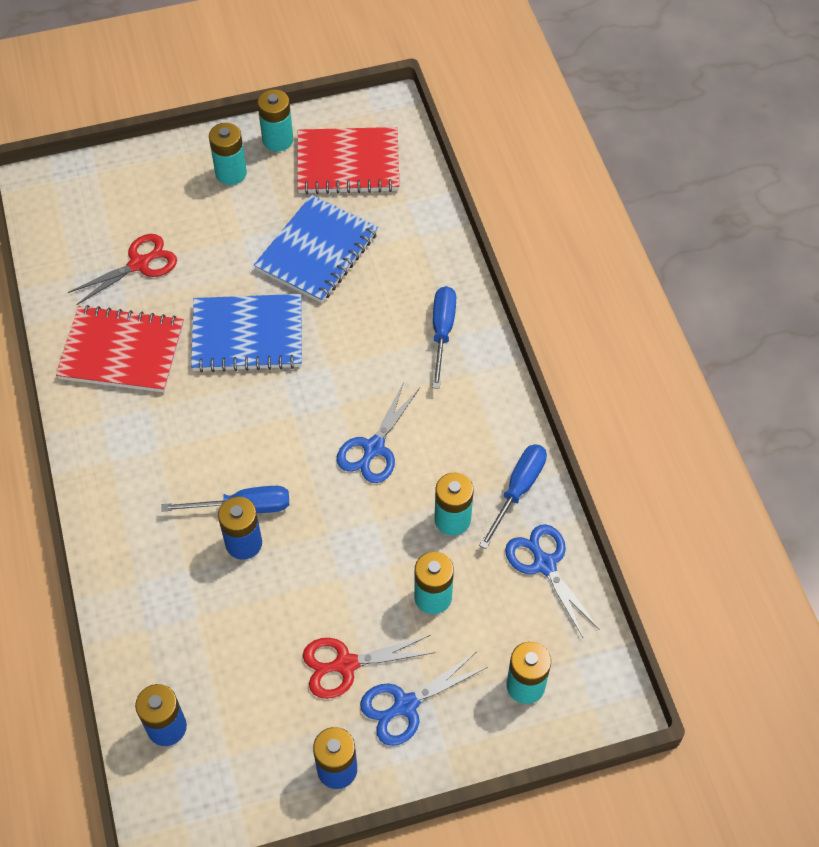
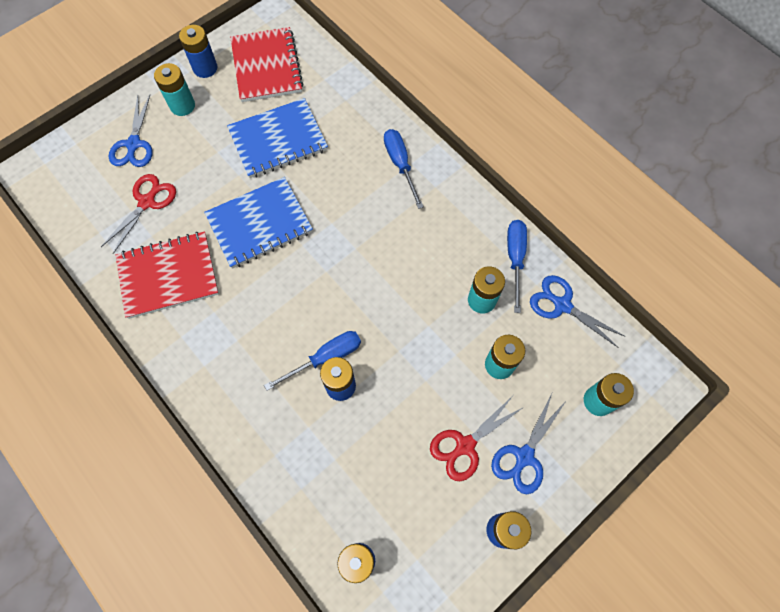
camera: 25 degrees left, 10 degrees up
blue notebook [254,195,378,303] -> blue notebook turned 60 degrees clockwise [227,98,328,178]
turquoise battery [257,89,293,152] -> blue battery [179,25,217,78]
red notebook [297,127,400,194] -> red notebook turned 75 degrees counterclockwise [230,27,303,102]
blue scissors [336,382,420,483] -> blue scissors moved to [109,95,152,167]

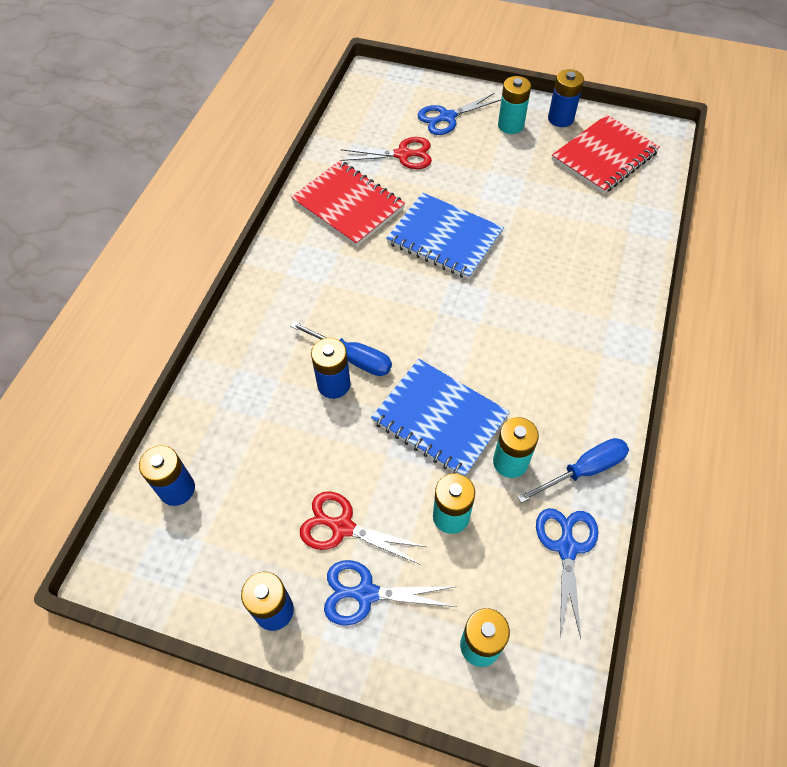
camera: 60 degrees right, 10 degrees down
blue notebook [227,98,328,178] -> blue notebook moved to [371,359,510,476]
blue screwdriver [384,129,424,209] -> none

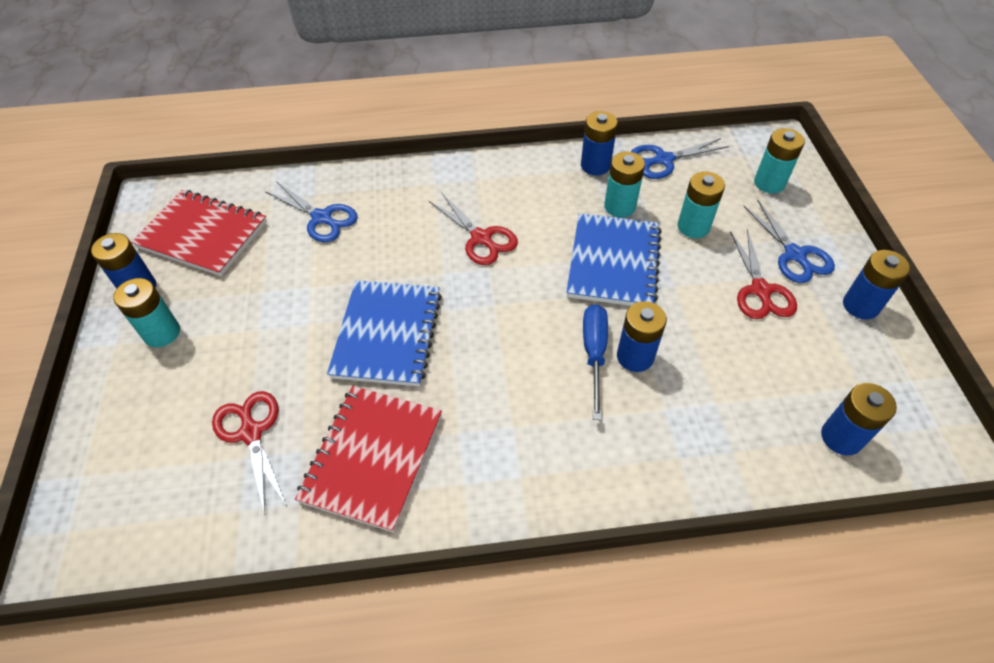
camera: 115 degrees left, 5 degrees down
blue scissors [418,93,501,135] -> blue scissors moved to [265,181,358,242]
blue screwdriver [517,438,629,503] -> blue battery [581,111,618,175]
none -> red scissors [429,192,518,265]

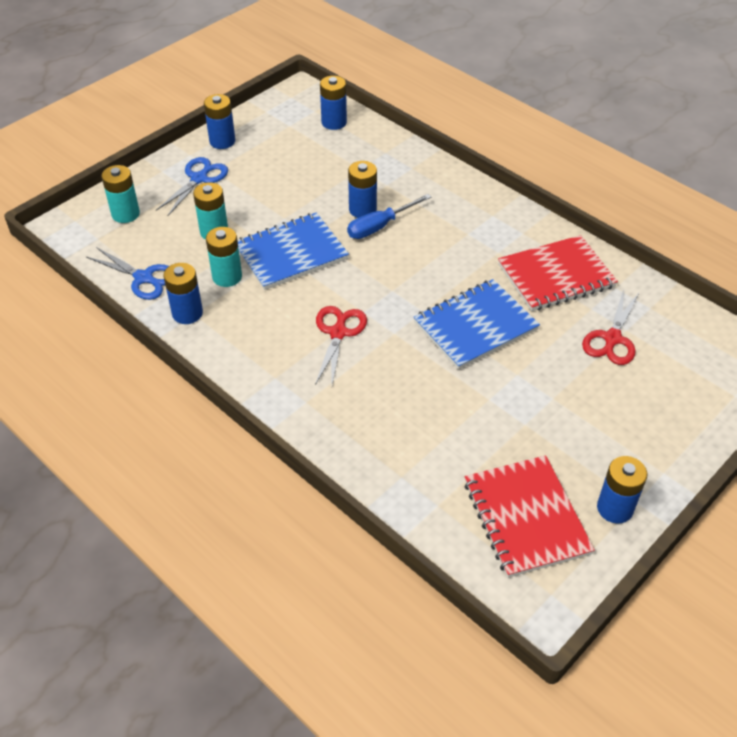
camera: 130 degrees left, 5 degrees down
turquoise battery [113,278,180,347] -> none
blue scissors [265,181,358,242] -> none
red scissors [730,229,797,319] -> none

